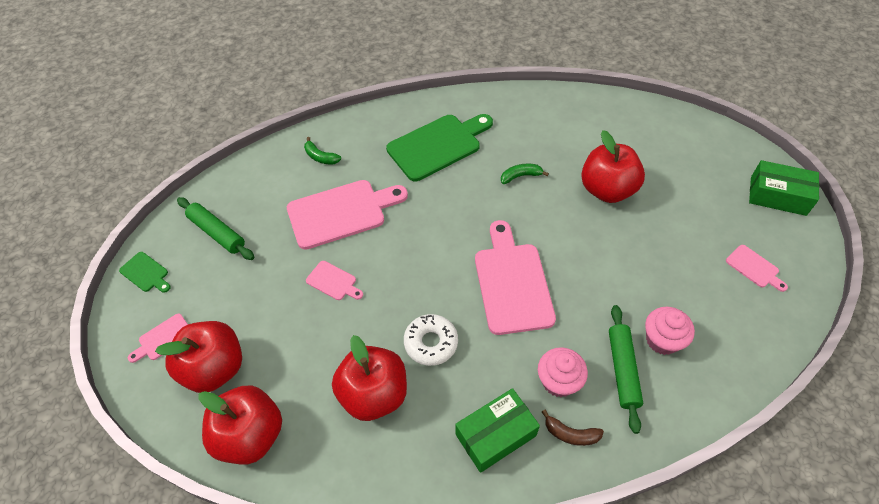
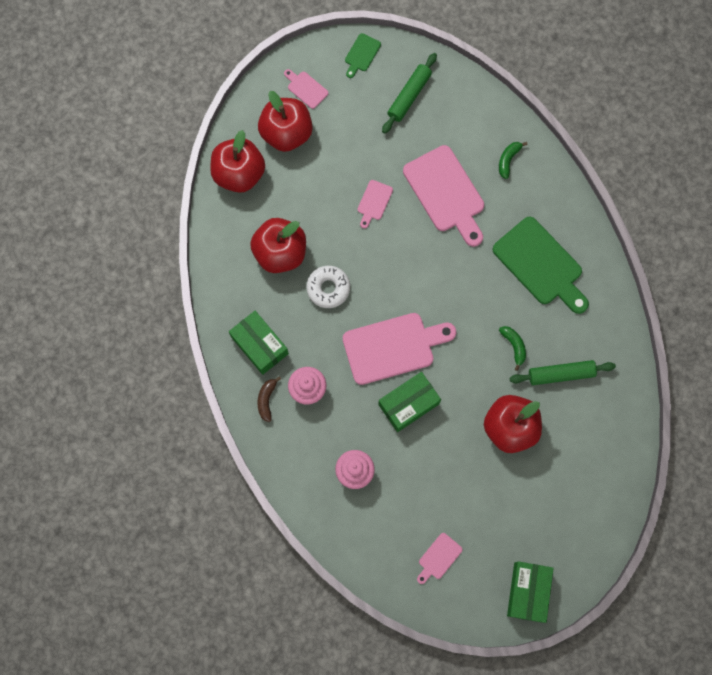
camera: 80 degrees right, 20 degrees up
green rolling pin [609,305,643,434] -> green rolling pin moved to [510,360,616,385]
none -> green box [378,372,441,432]

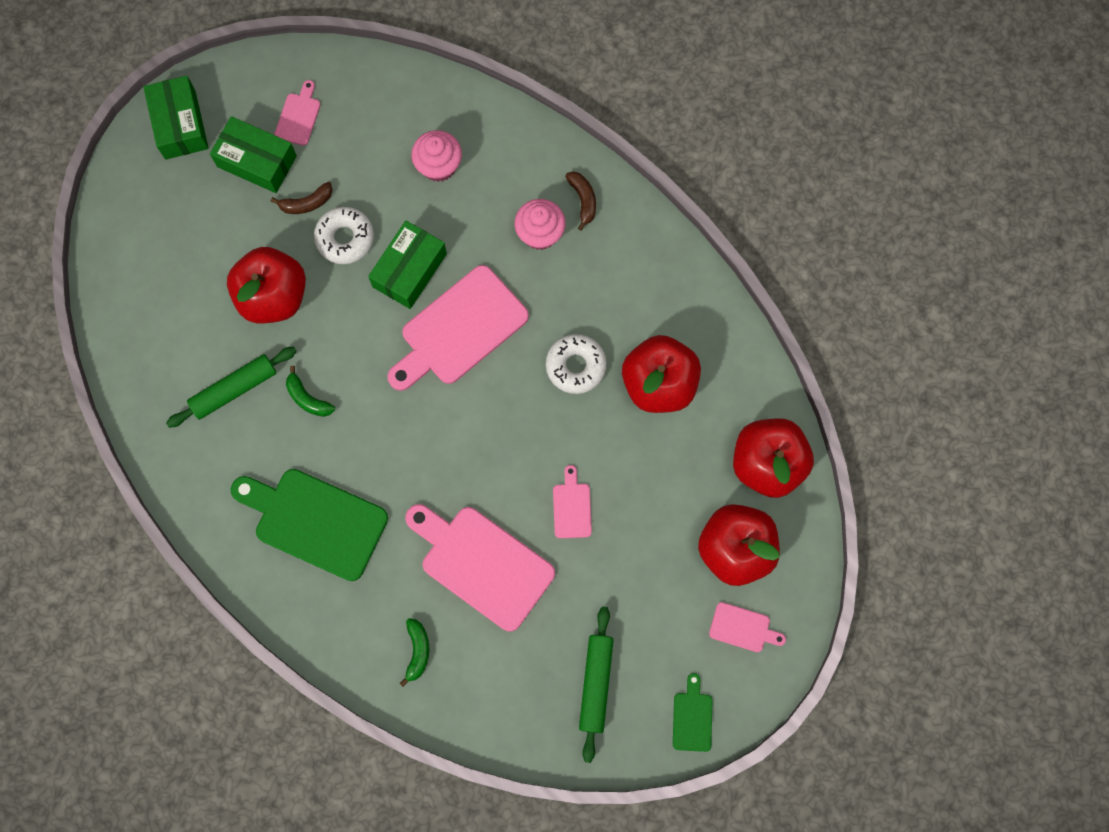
camera: 155 degrees right, 0 degrees up
green box [229,311,289,375] -> green box moved to [210,116,297,193]
none -> brown banana [271,182,333,214]
none -> white donut [314,207,374,264]

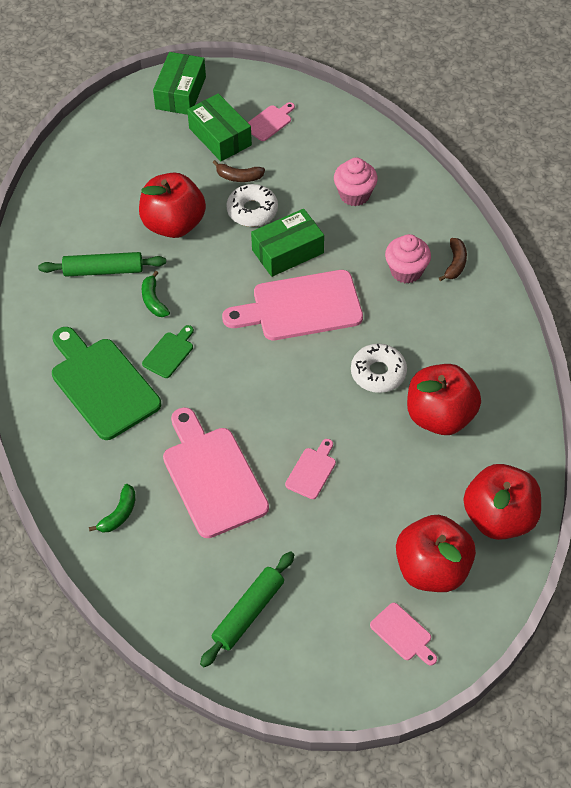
camera: 30 degrees right, 20 degrees down
green cutting board [673,673,713,752] -> green cutting board moved to [142,325,194,378]

